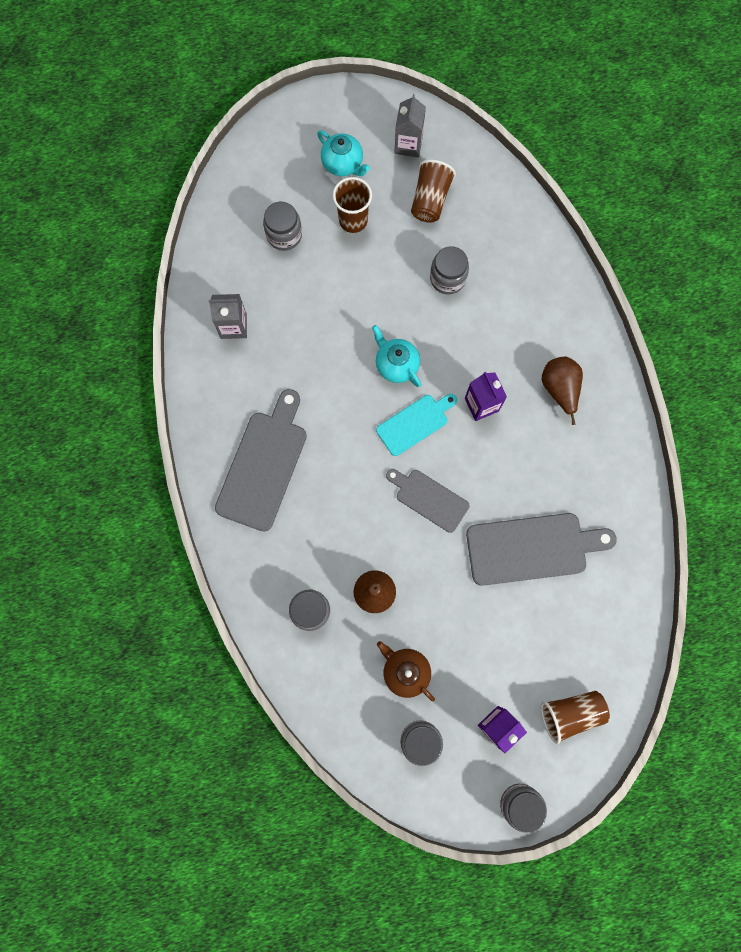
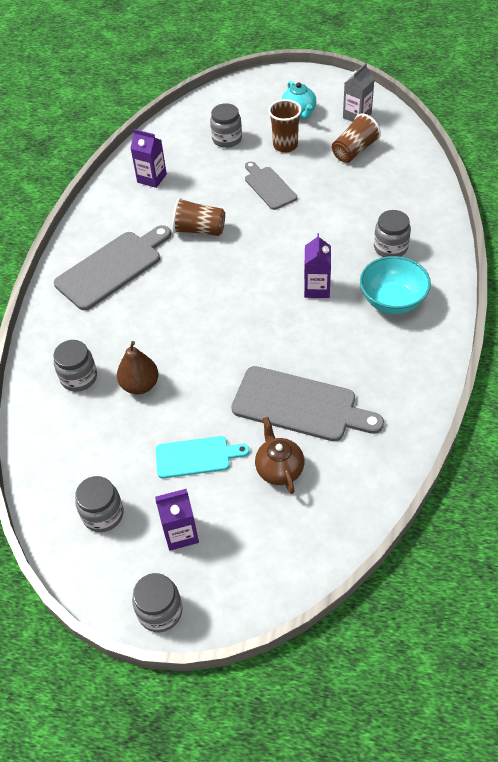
camera: 30 degrees right, 25 degrees down
grey carton [209,294,247,339] -> purple carton [130,129,167,188]
turquoise teapot [372,325,421,387] -> none
turquoise cutting board [376,394,457,456] -> turquoise cutting board moved to [155,436,250,478]
brown teapot [377,641,435,702] -> brown teapot moved to [255,417,304,494]
grey cutting board [386,469,470,533] -> grey cutting board moved to [245,161,297,210]
grey jar [430,246,469,294] -> grey jar moved to [374,210,411,257]
brown cup [541,691,610,744] -> brown cup moved to [172,198,225,236]
brown pear [542,357,583,425] -> turquoise bowl [360,256,431,314]

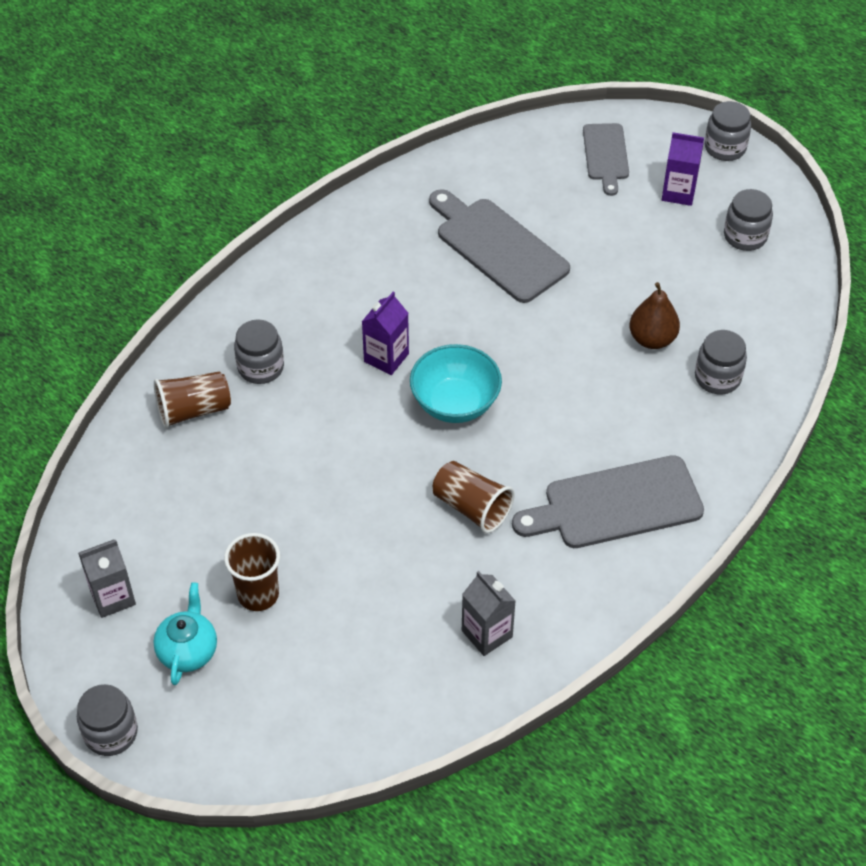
camera: 155 degrees left, 0 degrees up
purple carton [130,129,167,188] -> grey carton [462,571,515,656]
turquoise cutting board [155,436,250,478] -> none
grey jar [210,103,242,148] -> grey jar moved to [77,684,138,756]
grey cutting board [245,161,297,210] -> grey cutting board moved to [583,123,629,196]
brown teapot [255,417,304,494] -> none
brown cup [332,114,381,163] -> brown cup moved to [154,371,231,428]
turquoise bowl [360,256,431,314] -> turquoise bowl moved to [410,344,502,423]

